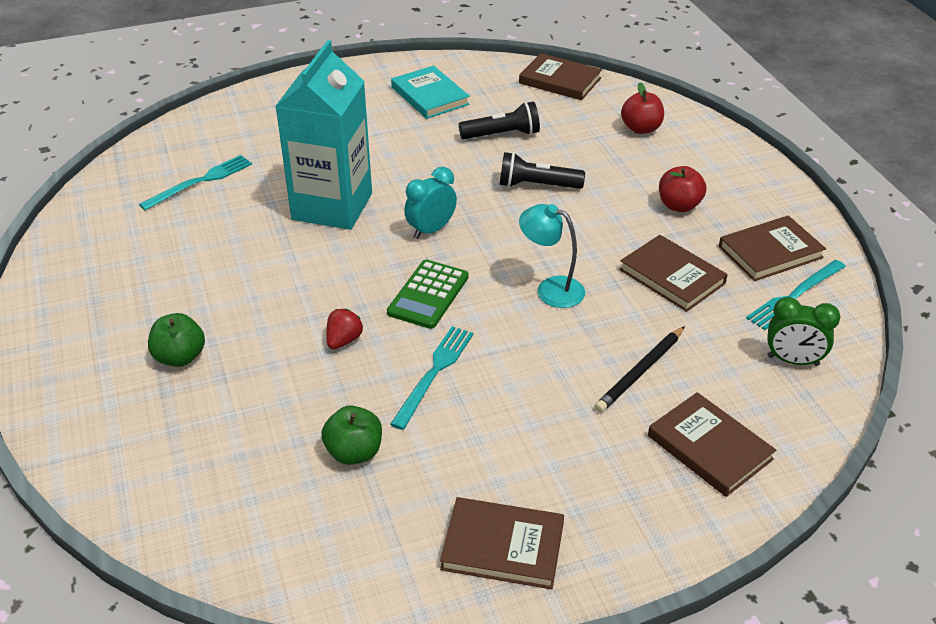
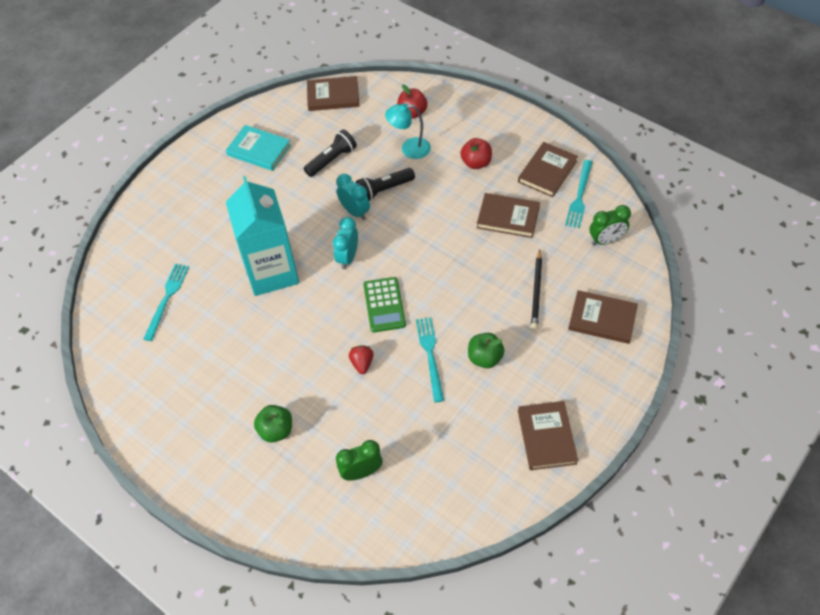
camera: 30 degrees left, 15 degrees up
green apple [321,405,382,465] -> green apple moved to [468,333,505,368]
brown book [440,497,564,589] -> brown book turned 75 degrees counterclockwise [518,401,578,470]
turquoise lamp [519,204,585,308] -> turquoise lamp moved to [385,103,431,159]
none -> turquoise clock [336,174,370,220]
none -> green clock [336,440,383,481]

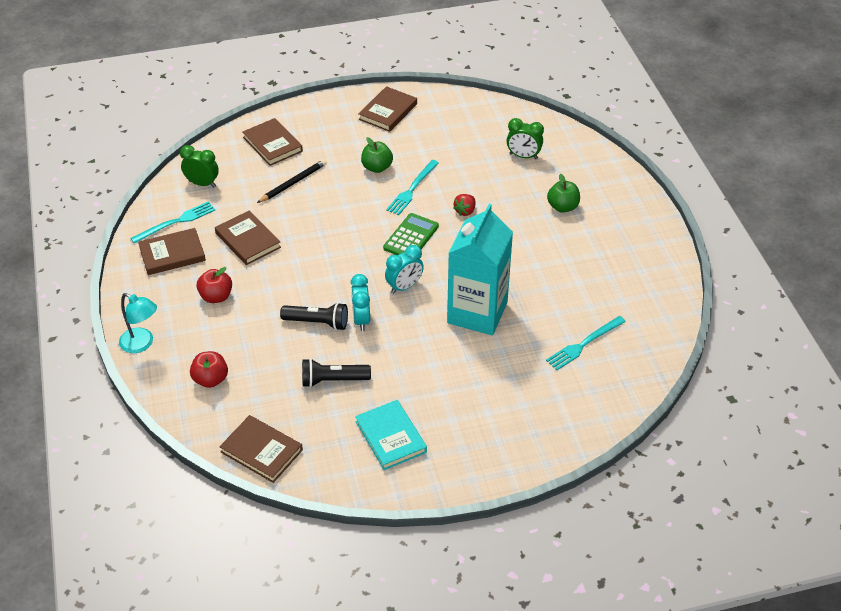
camera: 145 degrees left, 10 degrees down
turquoise lamp [385,103,431,159] -> turquoise lamp moved to [119,293,157,353]

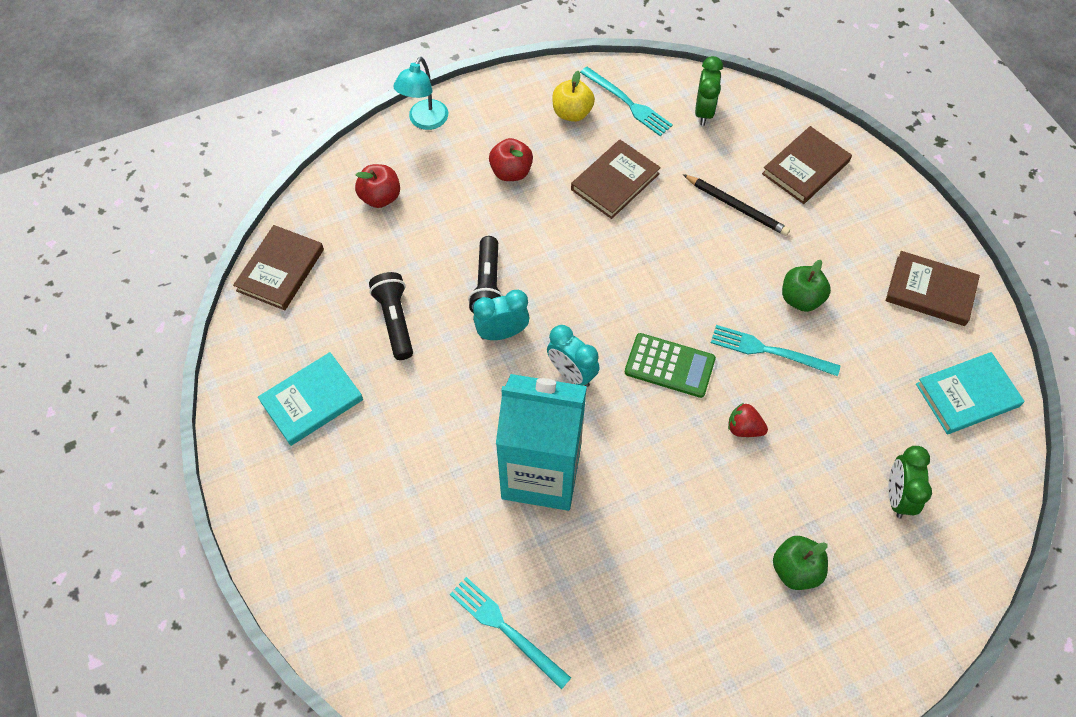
camera: 80 degrees right, 15 degrees up
brown book [138,228,206,275] -> yellow apple [552,71,595,122]
none -> turquoise book [916,352,1025,434]

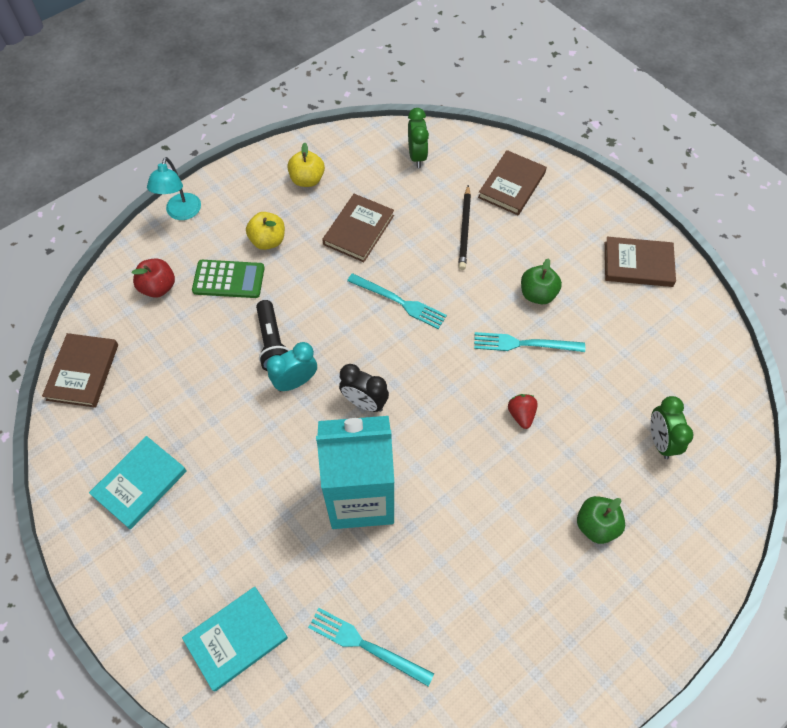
camera: 15 degrees left, 0 degrees up
black flashlight [369,272,413,360] -> none
red apple [489,138,533,181] -> yellow apple [246,212,285,250]
turquoise clock [547,325,599,387] -> black clock [339,364,389,412]
turquoise fork [580,67,673,136] -> turquoise fork moved to [347,273,447,329]
green calculator [625,333,716,398] -> green calculator moved to [192,260,265,298]
black pencil [683,174,790,236] -> black pencil turned 75 degrees clockwise [458,185,471,270]
red strawberry [728,403,768,437] -> red strawberry turned 75 degrees clockwise [508,394,538,429]
turquoise book [916,352,1025,434] -> turquoise book moved to [182,586,288,691]

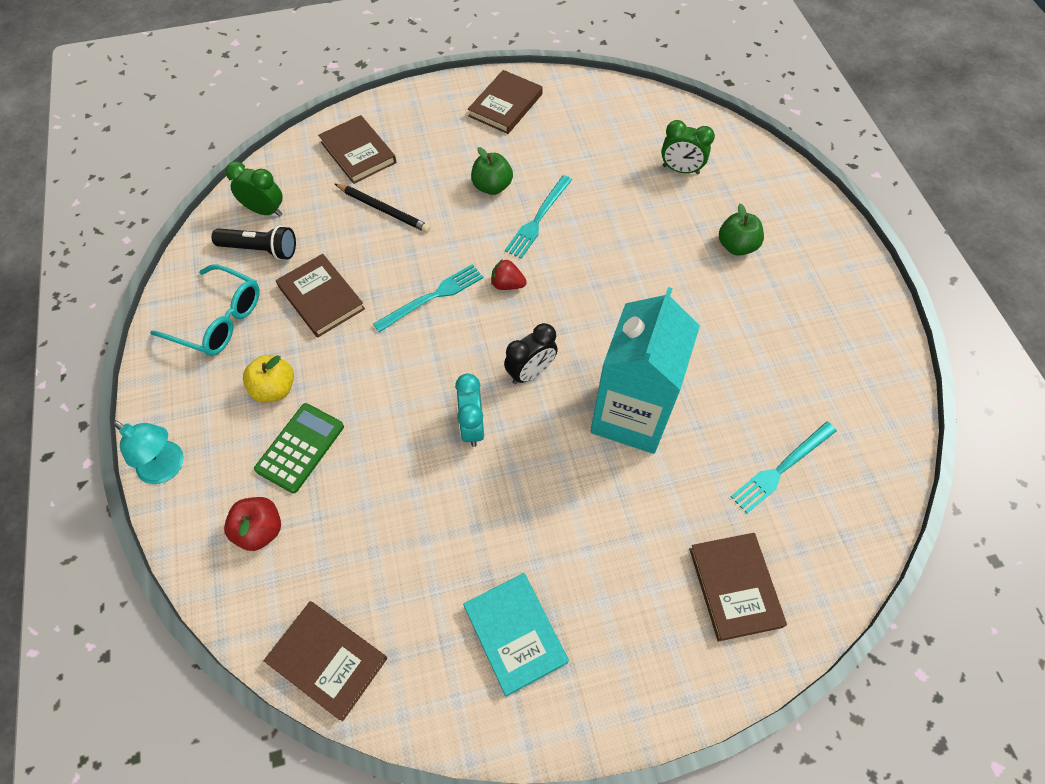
camera: 65 degrees left, 0 degrees up
turquoise book [182,586,288,691] -> brown book [689,533,787,642]
black flashlight [256,300,290,371] -> black flashlight moved to [211,225,296,260]
yellow apple [287,143,325,187] -> turquoise glasses [150,264,260,356]
red strawberry [508,394,538,429] -> red strawberry moved to [491,260,527,290]

